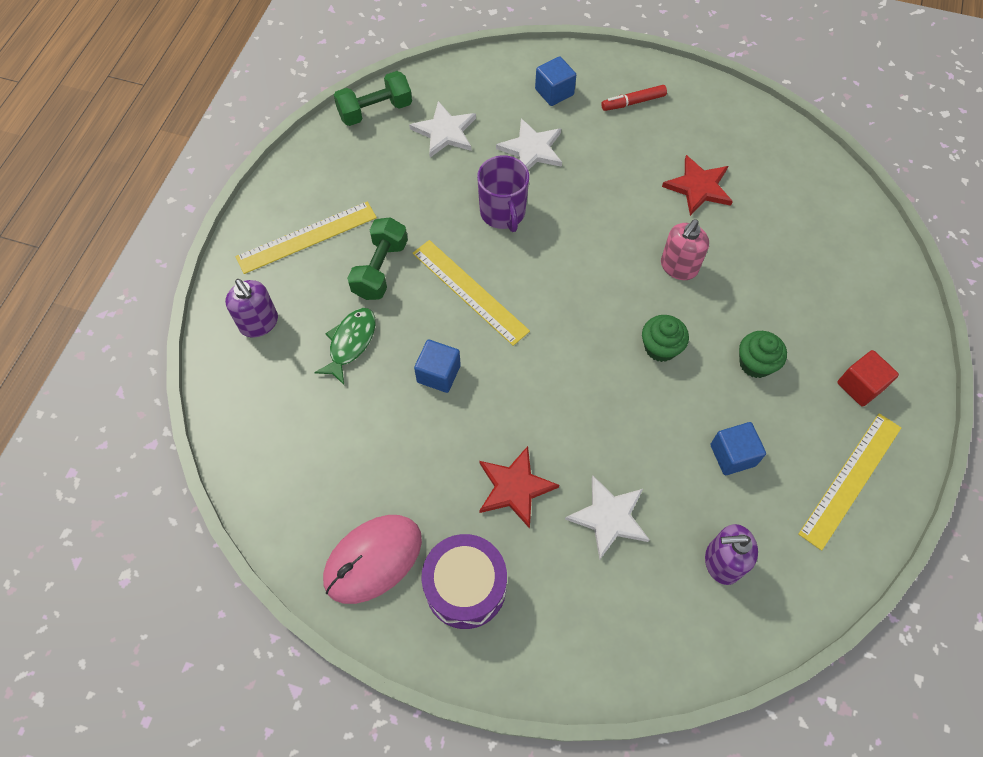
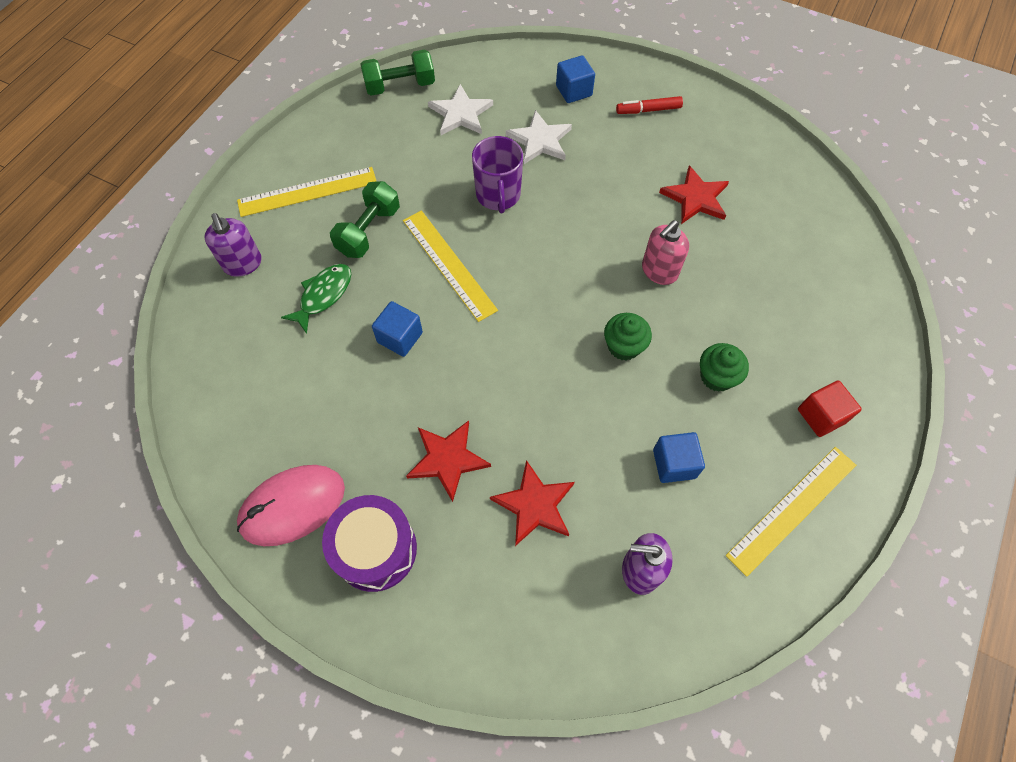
camera: 10 degrees right, 0 degrees up
white star [565,476,650,560] -> red star [490,460,574,546]

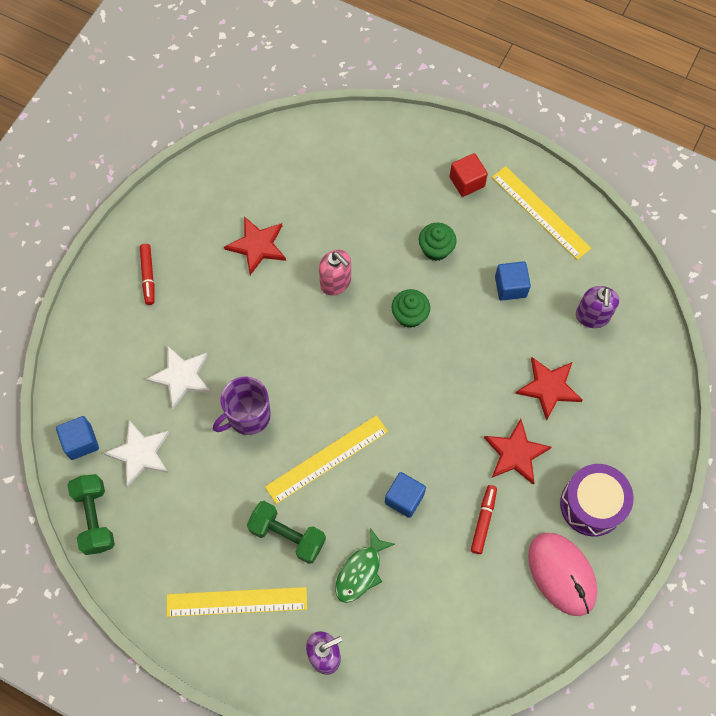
camera: 90 degrees left, 5 degrees up
yellow ruler [237,167,377,217] -> yellow ruler turned 75 degrees counterclockwise [167,587,307,617]
green fish [281,264,351,334] -> green fish turned 90 degrees counterclockwise [335,528,395,603]
purple mug [472,136,523,213] -> purple mug turned 150 degrees clockwise [213,376,271,435]
blue cube [556,55,595,103] -> blue cube moved to [56,416,99,460]
none -> red marker [471,485,497,554]

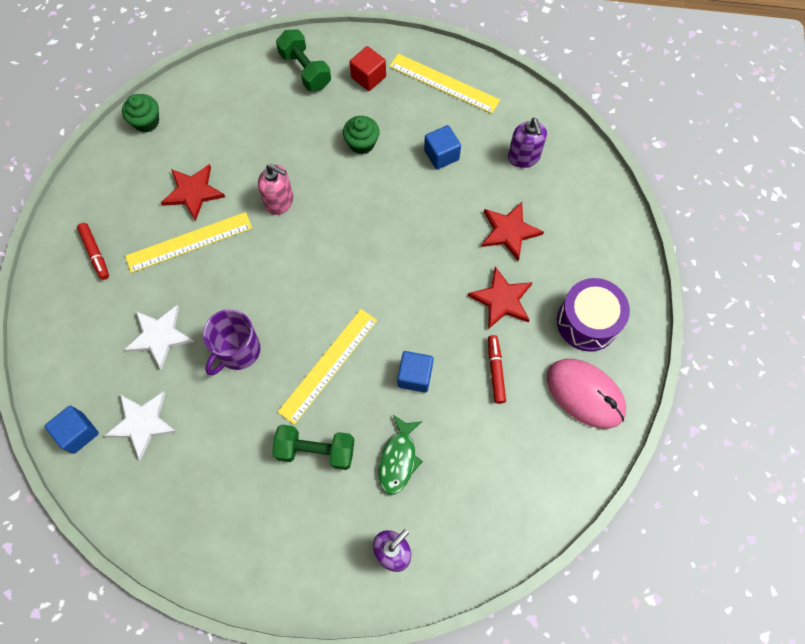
camera: 20 degrees left, 0 degrees up
green dumbbell [67,474,115,555] -> green dumbbell moved to [276,30,331,91]
yellow ruler [167,587,307,617] -> yellow ruler moved to [125,212,252,273]
green cupcake [391,289,430,328] -> green cupcake moved to [122,94,159,132]

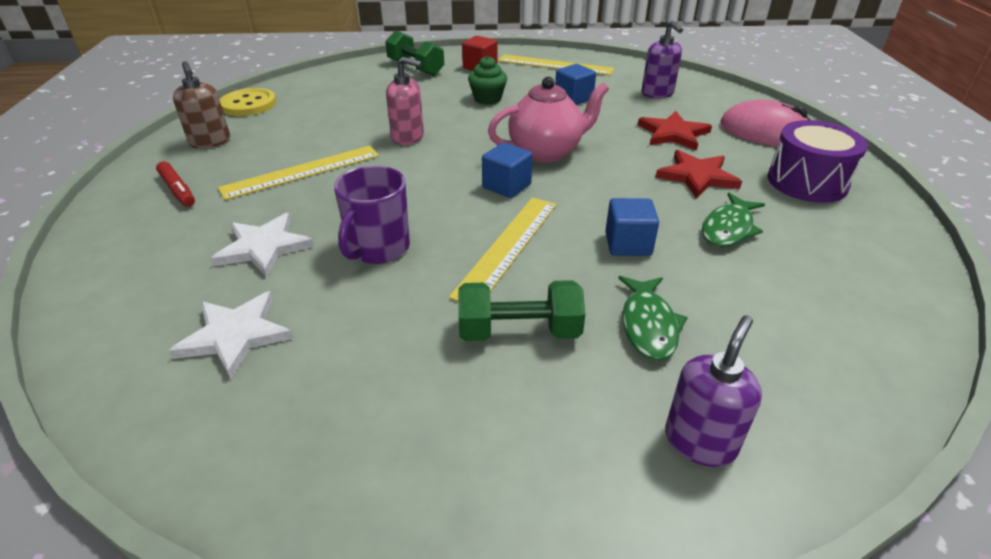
camera: 10 degrees left, 30 degrees down
blue cube [45,406,99,454] -> blue cube moved to [482,143,533,198]
green cupcake [122,94,159,132] -> yellow button [220,88,276,116]
red star [161,164,225,221] -> none
red marker [488,335,506,404] -> green fish [702,193,765,247]
pink mouse [547,359,626,429] -> pink mouse moved to [720,100,811,147]
none -> brown soap dispenser [173,61,230,149]
none -> pink teapot [488,77,609,163]

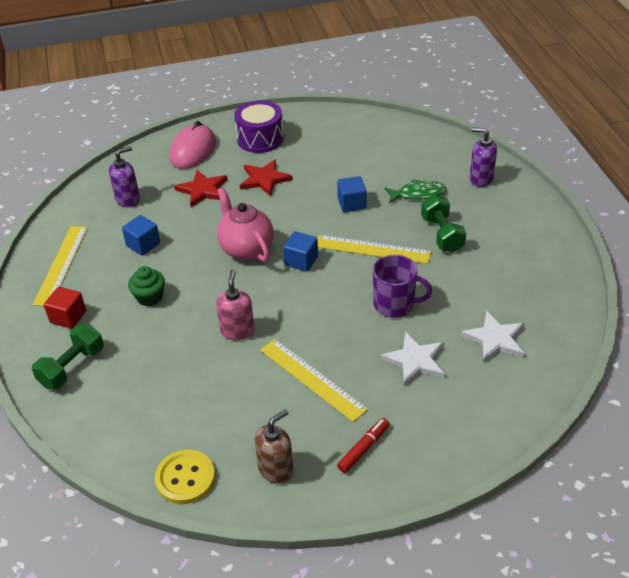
camera: 100 degrees left, 5 degrees up
green fish [702,193,765,247] -> none

